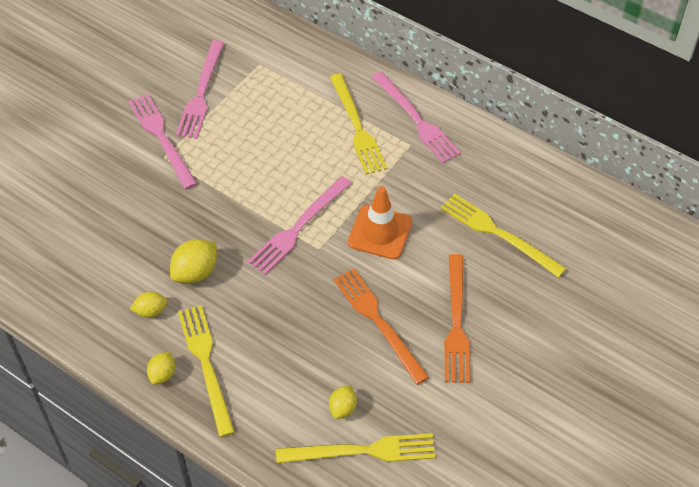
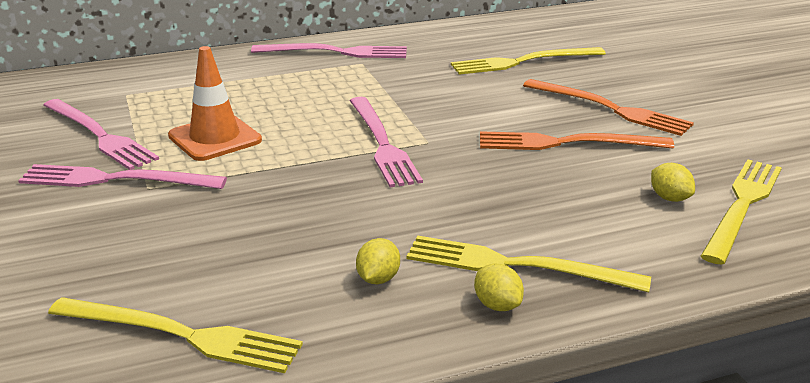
camera: 55 degrees left, 25 degrees down
yellow lemon [170,239,217,284] -> none
yellow fork [330,74,387,174] -> yellow fork moved to [48,297,303,373]
orange traffic cone [348,186,413,260] -> orange traffic cone moved to [168,46,262,161]

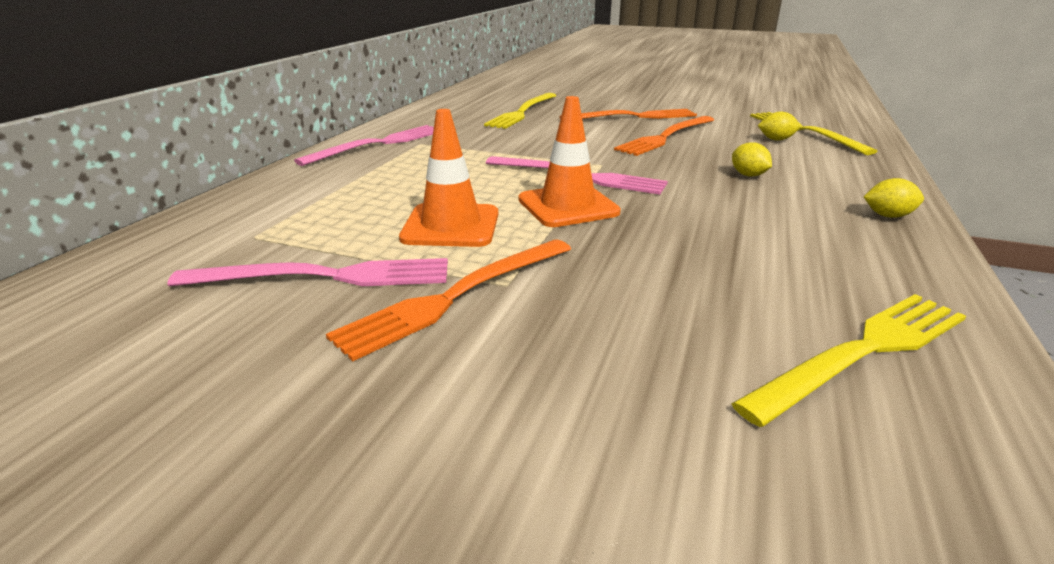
camera: 50 degrees left, 0 degrees up
pink fork [18,164,227,189] -> orange fork [326,239,571,361]
yellow lemon [356,238,400,284] -> yellow lemon moved to [732,142,772,177]
yellow fork [406,235,651,292] -> none
none -> orange traffic cone [518,96,621,227]

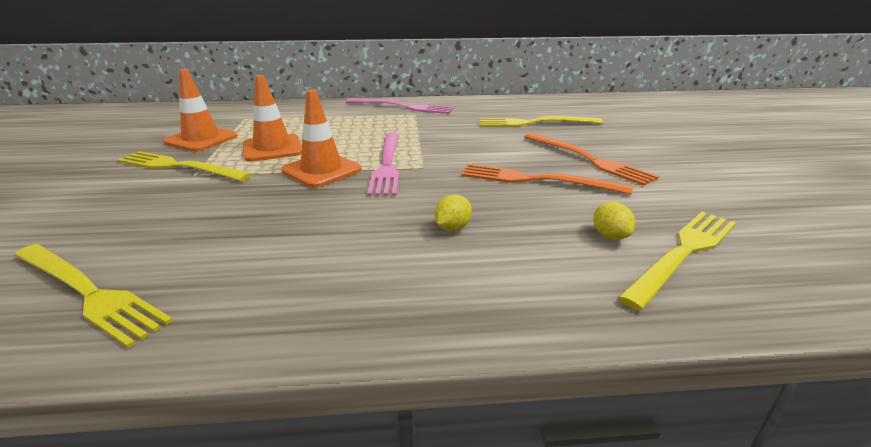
camera: 65 degrees right, 0 degrees up
pink fork [168,258,448,286] -> orange traffic cone [163,69,238,152]
orange fork [326,239,571,361] -> yellow fork [118,151,252,181]
yellow lemon [864,178,924,218] -> none

